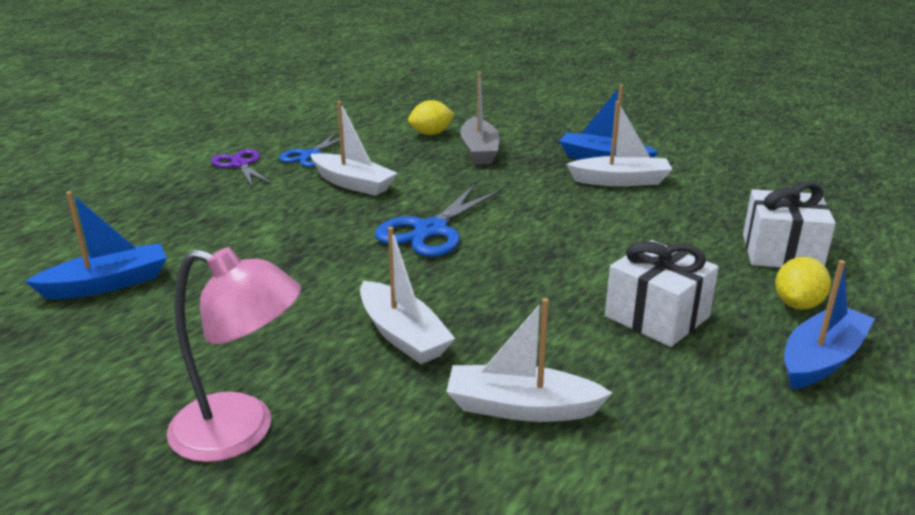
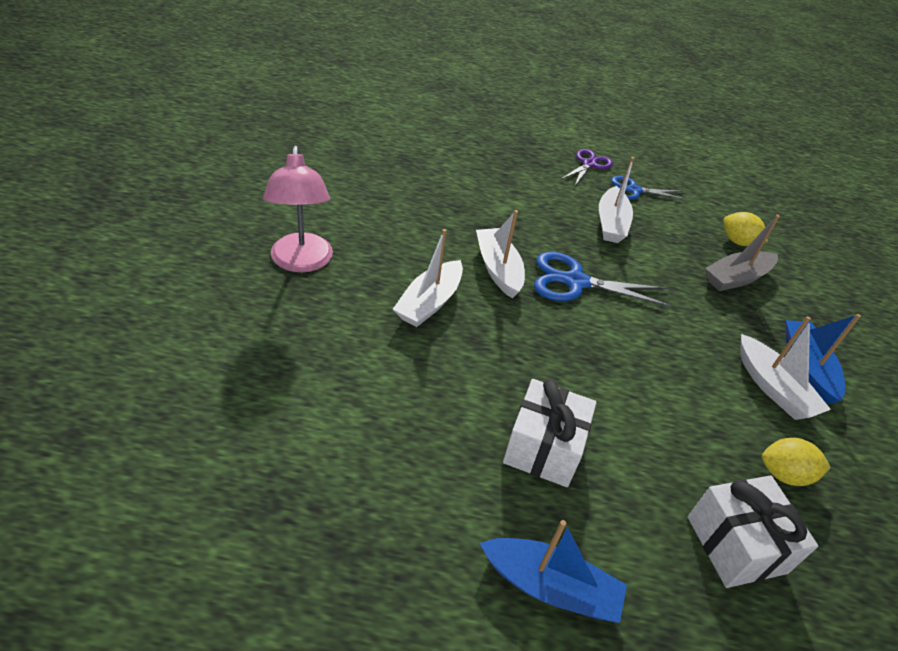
camera: 60 degrees right, 15 degrees up
blue boat [25,191,167,299] -> none
white boat [446,298,612,422] -> white boat moved to [476,210,525,299]
yellow lemon [775,257,831,310] -> yellow lemon moved to [762,438,831,486]

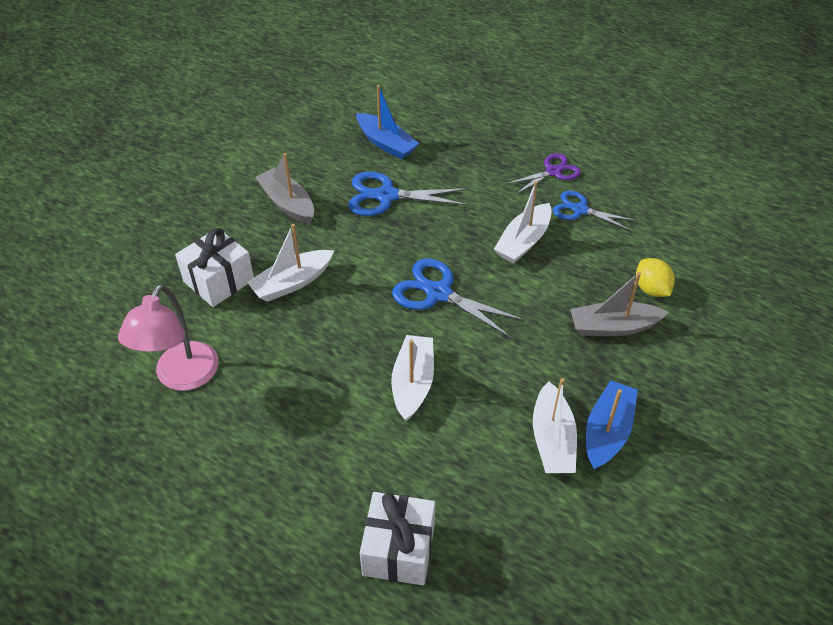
camera: 30 degrees right, 5 degrees up
pink lamp [263,146,333,272] -> pink lamp moved to [118,284,218,391]
white boat [476,210,525,299] -> white boat moved to [391,335,434,422]
blue boat [480,520,627,623] -> blue boat moved to [356,85,419,160]
white gift [503,379,597,487] -> white gift moved to [175,228,254,307]
yellow lemon [762,438,831,486] -> none
none -> grey boat [255,153,314,224]
none -> blue scissors [348,172,469,216]

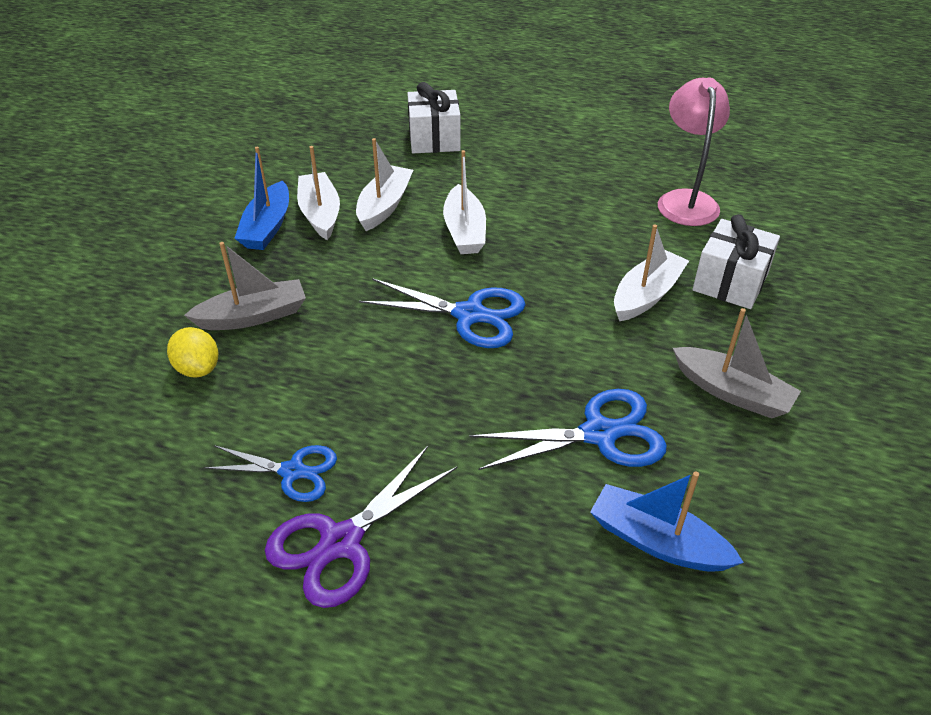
camera: 165 degrees right, 5 degrees down
white boat [494,181,552,263] -> white boat moved to [356,138,413,231]
purple scissors [506,153,581,194] -> purple scissors [265,446,457,608], size x1.52

